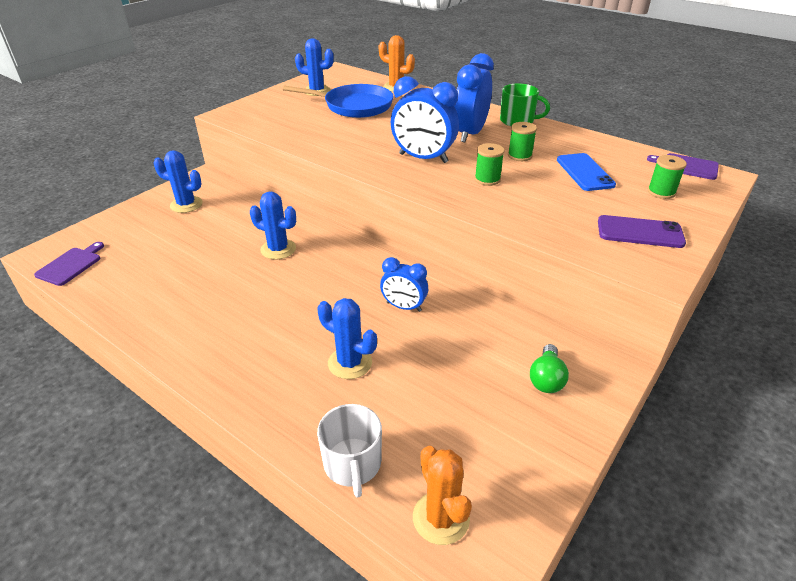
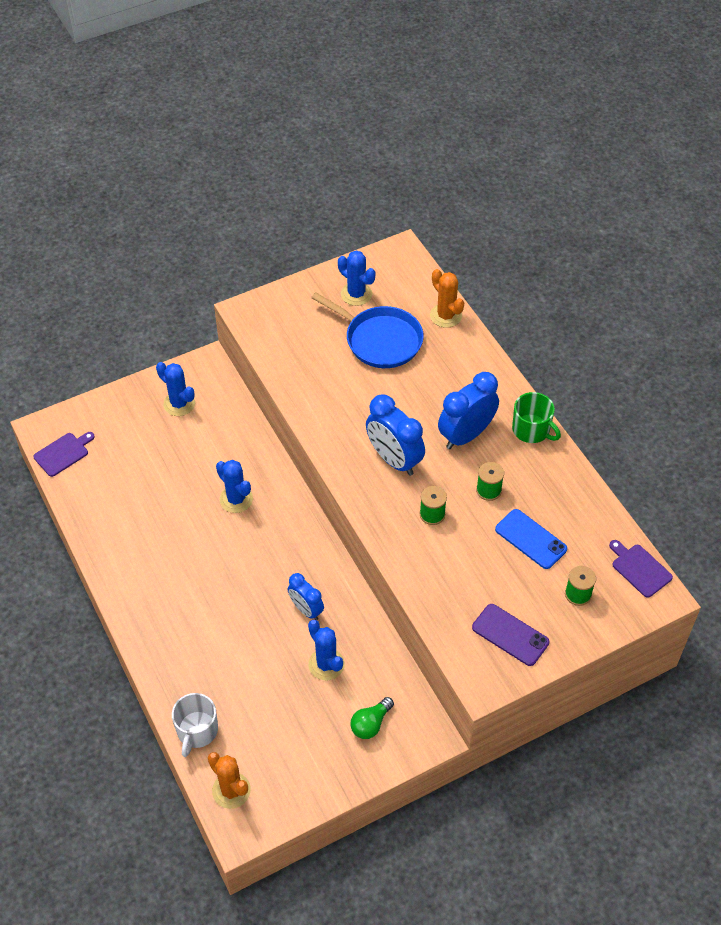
camera: 25 degrees right, 15 degrees up
blue cactus [318,298,377,379] -> blue cactus moved to [308,620,345,680]
orange cactus [413,446,472,545] -> orange cactus turned 45 degrees counterclockwise [208,752,251,809]
blue phone [557,153,616,191] -> blue phone turned 60 degrees counterclockwise [495,509,567,569]

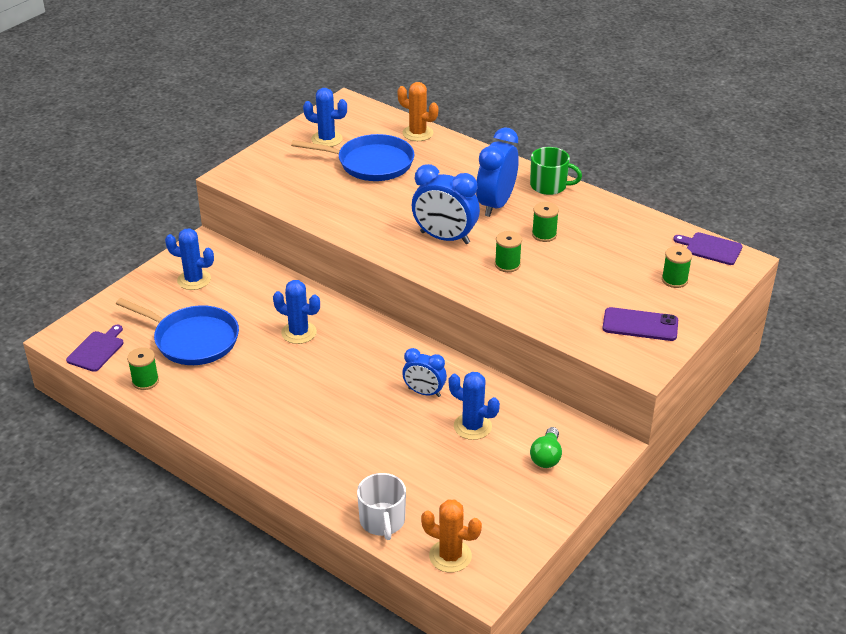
camera: 25 degrees left, 15 degrees down
blue phone [495,509,567,569] -> none
none -> blue pan [116,298,239,365]
none -> green spool [127,348,159,390]

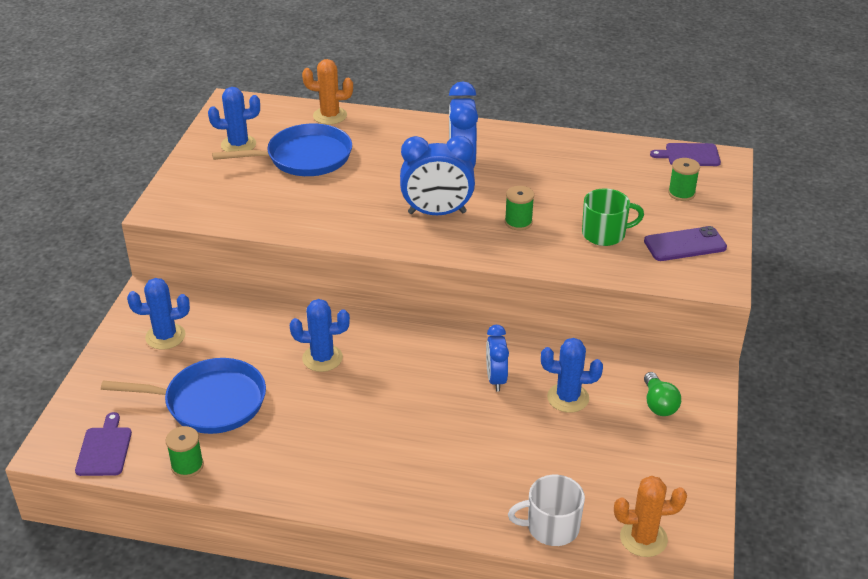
camera: 25 degrees left, 0 degrees up
white mug [357,473,406,540] -> white mug turned 120 degrees clockwise [508,475,585,546]
blue clock [402,348,447,397] -> blue clock turned 90 degrees clockwise [486,325,509,391]
green mug [530,147,582,195] -> green mug moved to [582,189,644,246]
green spool [532,202,559,242] -> none

